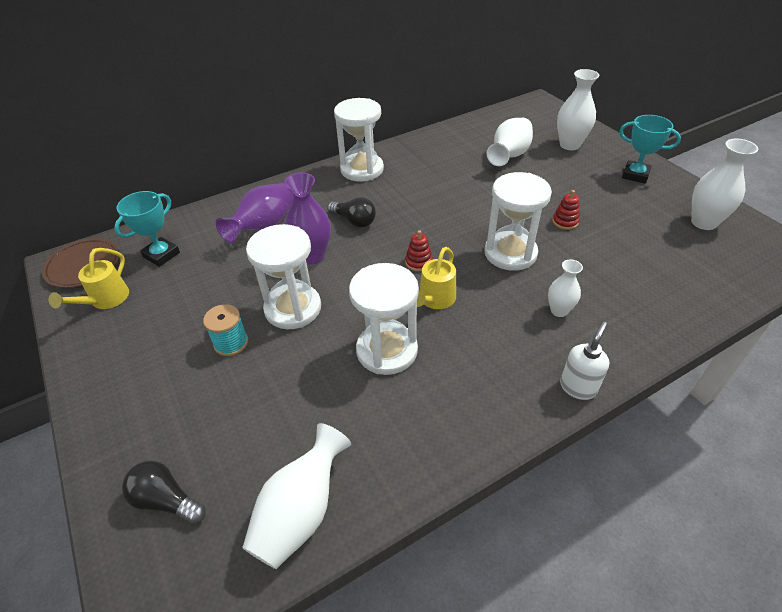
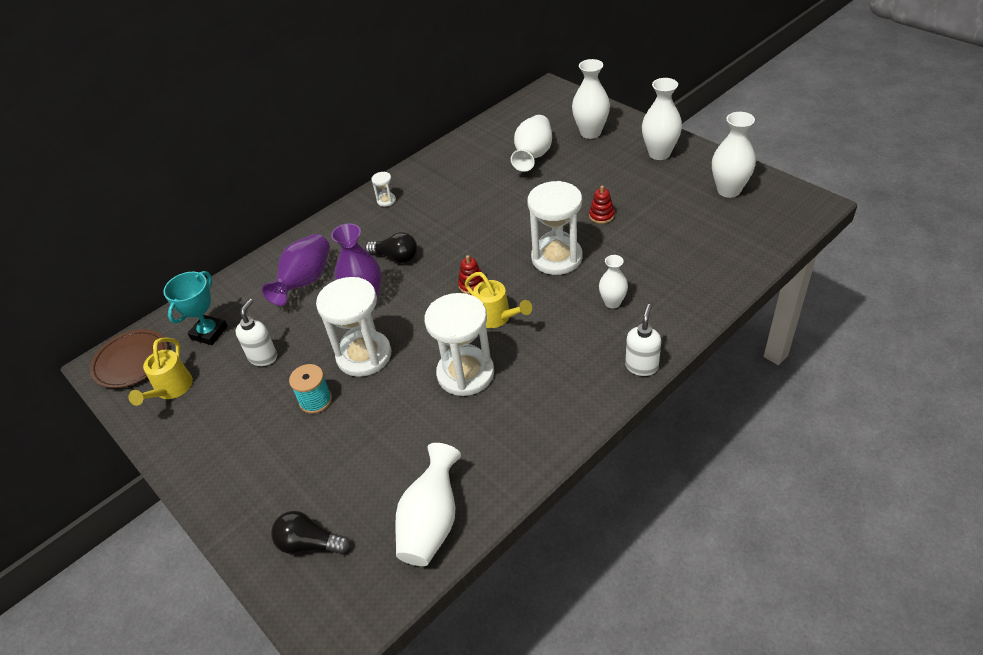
camera: 10 degrees left, 0 degrees up
white hourglass [334,98,384,182] -> white hourglass [371,172,396,207], size x0.42
yellow watering can [417,247,456,309] -> yellow watering can turned 60 degrees counterclockwise [465,272,532,328]
turquoise trophy [619,115,681,184] -> white vase [642,78,682,160]
none -> white soap dispenser [236,299,277,366]

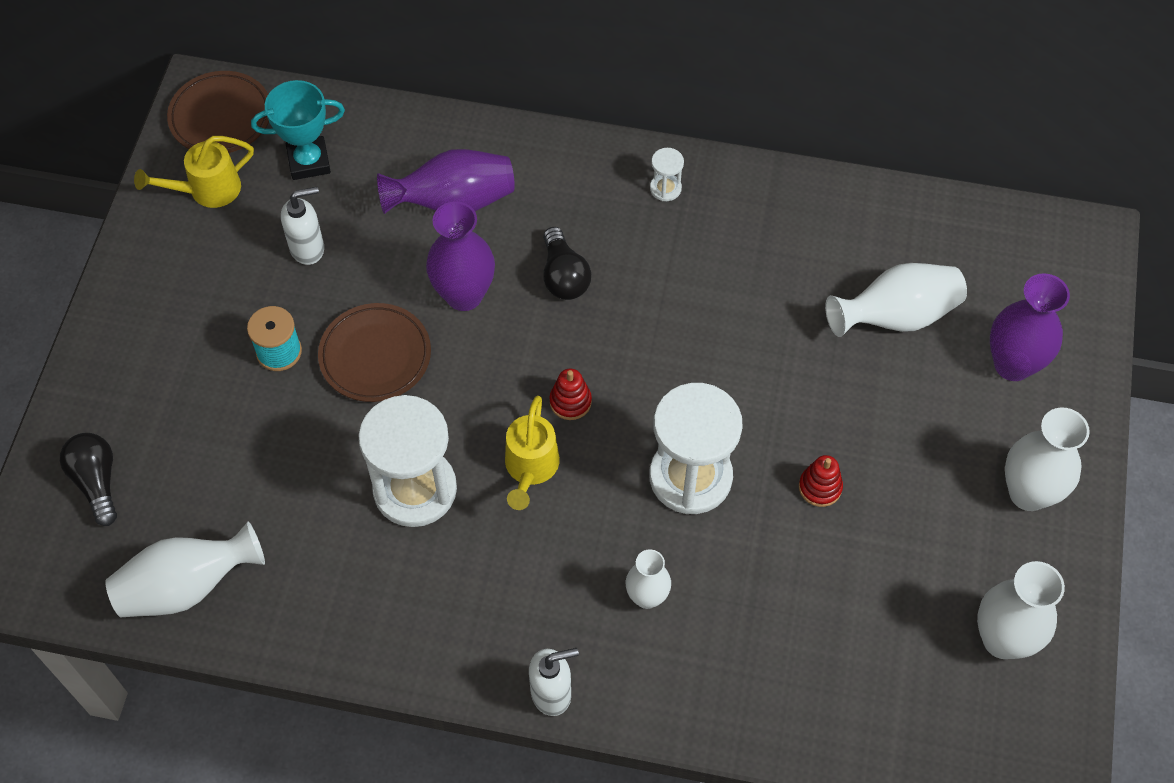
camera: 50 degrees right, 15 degrees up
white hourglass [316,277,391,377] -> brown plate [318,303,431,402]
white vase [572,59,610,139] -> purple vase [990,273,1070,381]

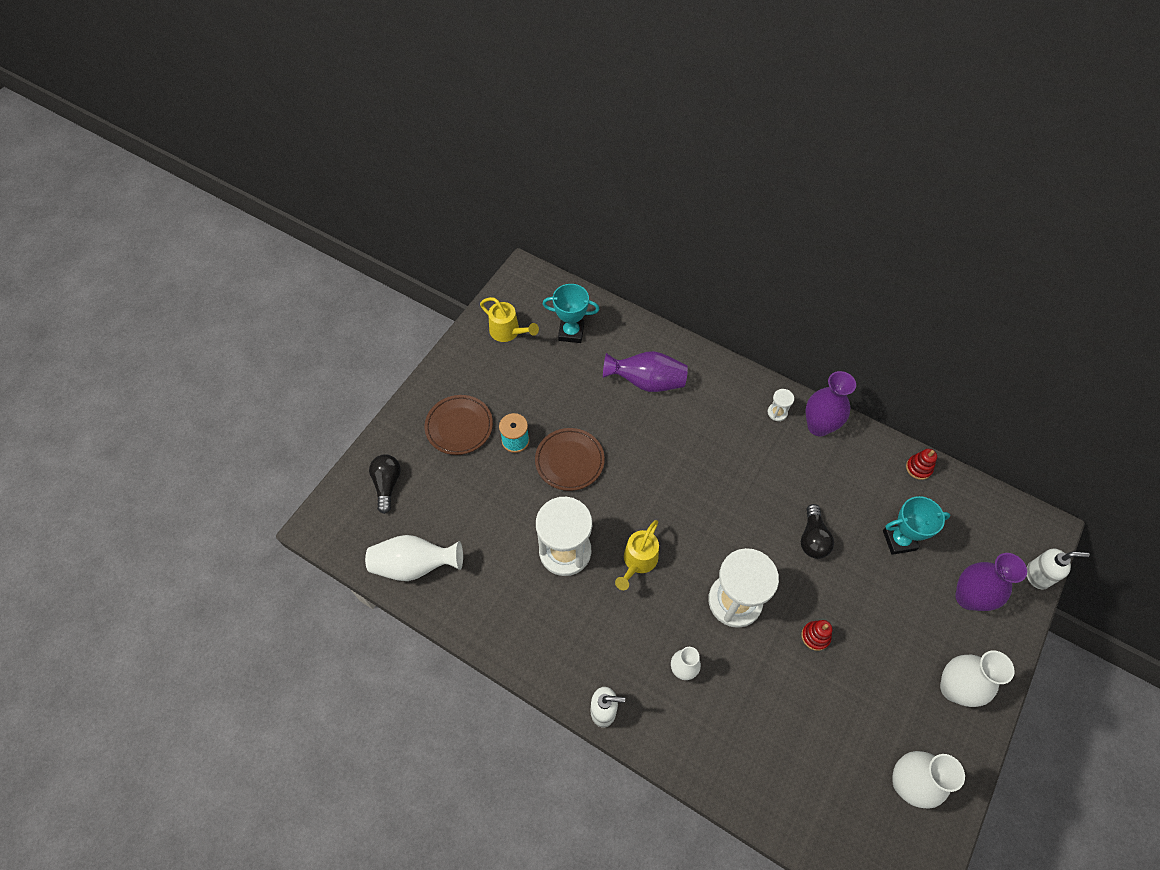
camera: 20 degrees right, 0 degrees up
yellow watering can [134,136,254,208] -> yellow watering can turned 135 degrees counterclockwise [480,297,539,342]
brown plate [167,71,269,153] -> brown plate moved to [425,395,493,455]
white soap dispenser [281,187,324,265] -> white soap dispenser moved to [1027,548,1090,589]
purple vase [426,201,495,311] -> purple vase moved to [805,371,856,436]
black light bulb [543,227,591,300] -> black light bulb moved to [801,504,834,559]
red stacking toy [549,368,592,420] -> red stacking toy moved to [906,449,937,480]
white vase [825,263,967,337] -> turquoise trophy [883,496,950,555]

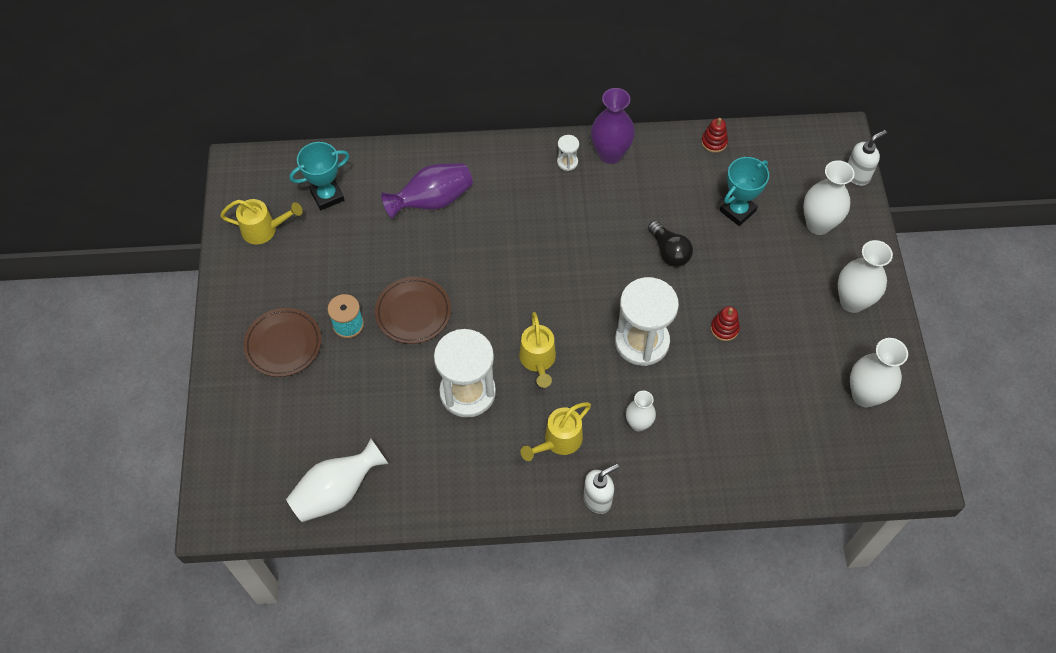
camera: 35 degrees left, 0 degrees up
black light bulb [369,454,401,514] -> none
purple vase [955,553,1027,611] -> white vase [803,160,855,235]
none -> yellow watering can [521,402,591,461]

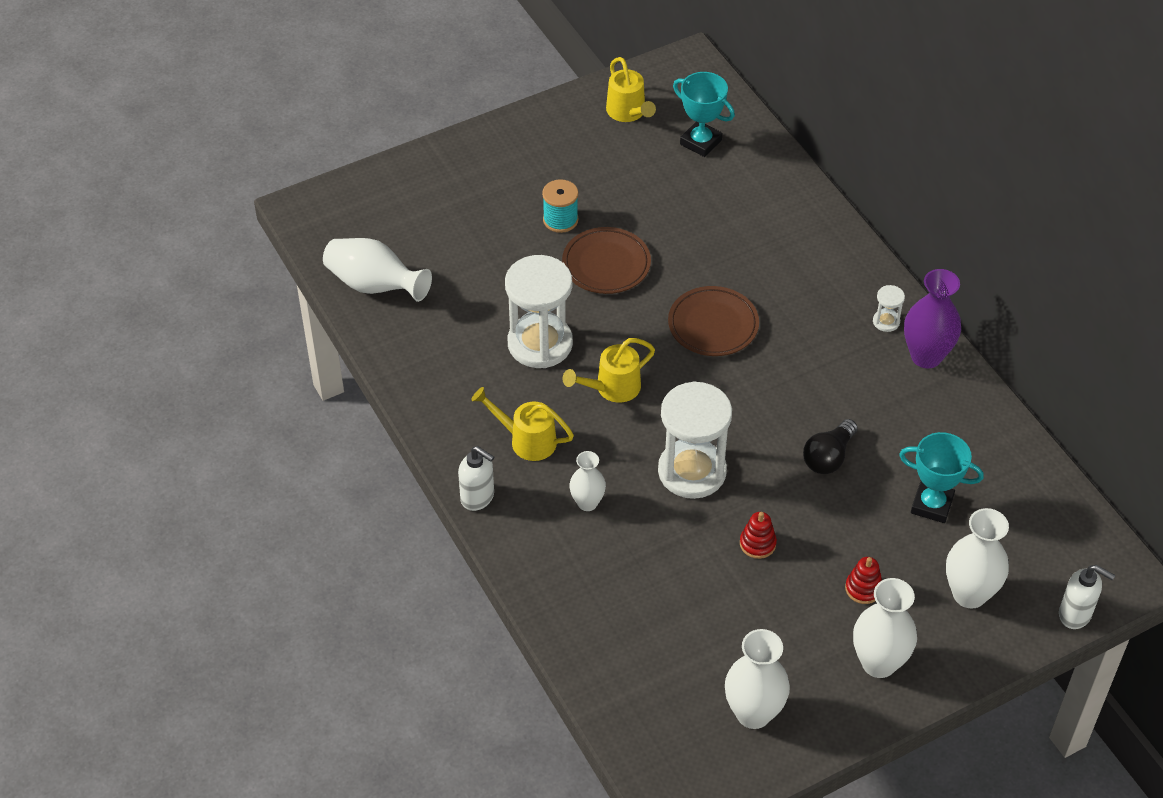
camera: 65 degrees right, 10 degrees down
brown plate [243,308,321,377] -> brown plate moved to [668,286,759,356]
purple vase [381,163,473,219] -> none
red stacking toy [701,118,728,153] -> red stacking toy moved to [845,557,882,604]

